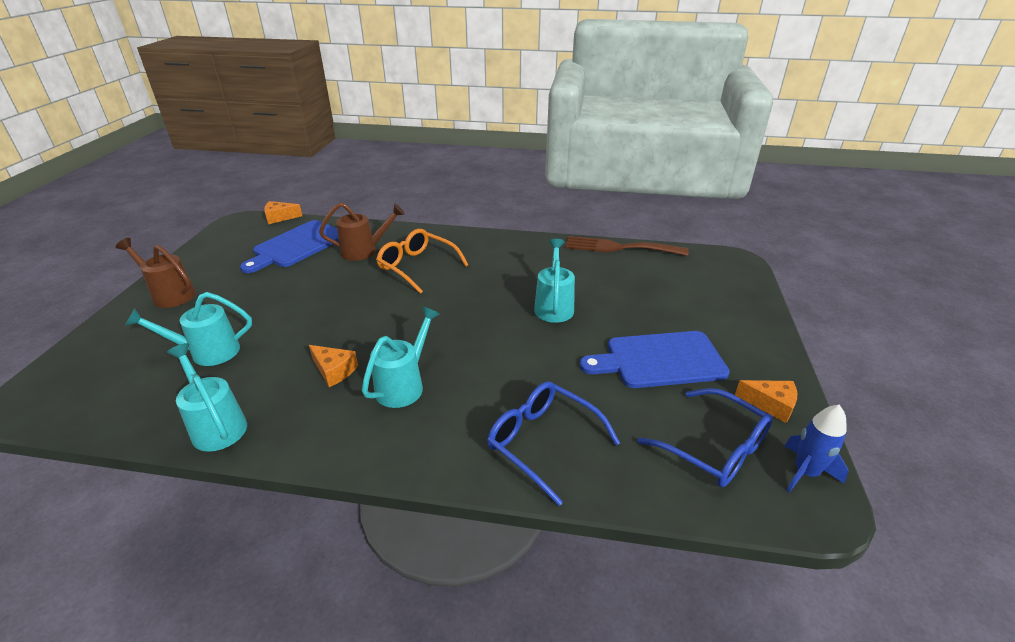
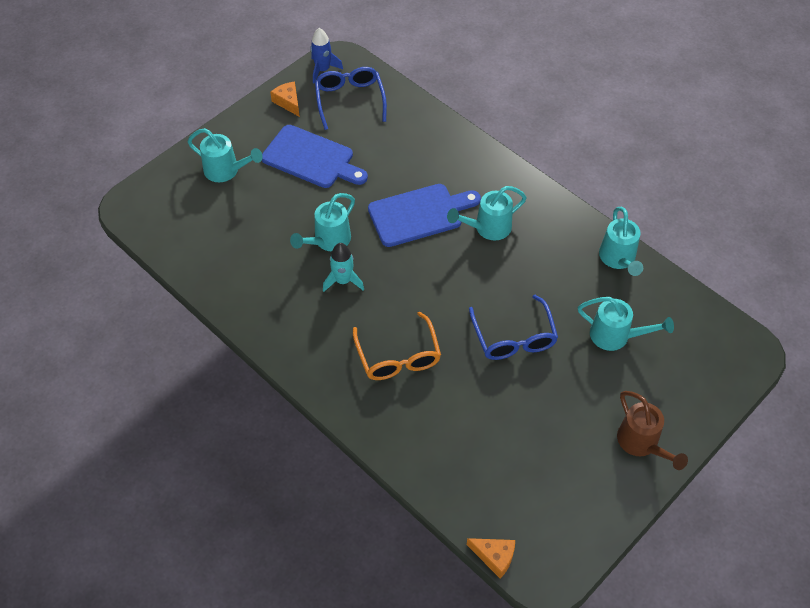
camera: 145 degrees left, 20 degrees up
blue cutting board [240,220,339,273] -> blue cutting board moved to [368,184,481,247]
orange cheese [309,345,358,387] -> none
brown watering can [319,203,405,261] -> none
blue glasses [487,381,620,506] -> blue glasses moved to [469,295,558,360]
brown fork [566,236,689,256] -> none
none -> turquoise watering can [187,128,263,182]
none -> turquoise rocket [323,243,364,292]

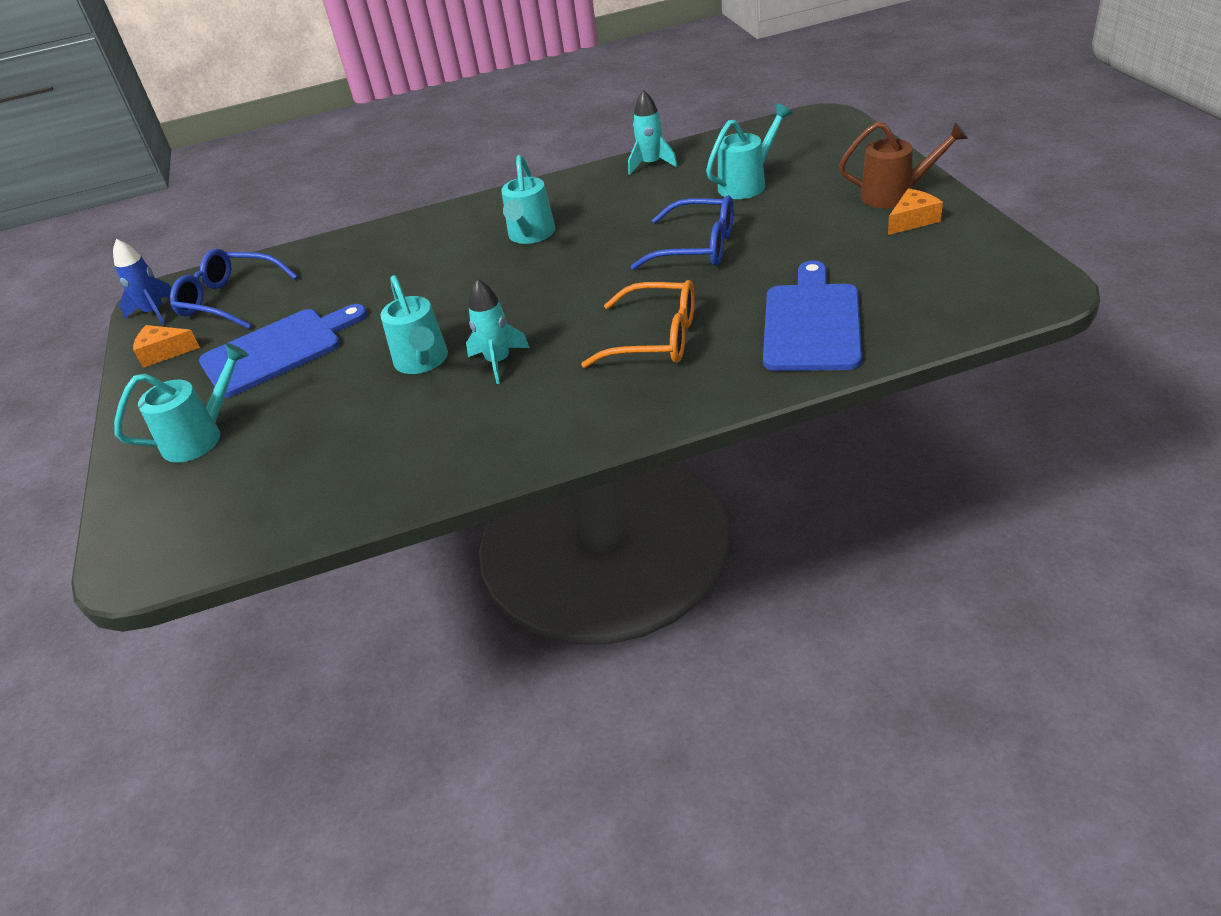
camera: 55 degrees left, 15 degrees down
blue cutting board [368,184,481,247] -> blue cutting board moved to [763,261,862,371]
orange cheese [467,538,515,579] -> orange cheese moved to [888,188,943,235]
turquoise watering can [599,207,643,276] -> turquoise rocket [628,90,678,175]

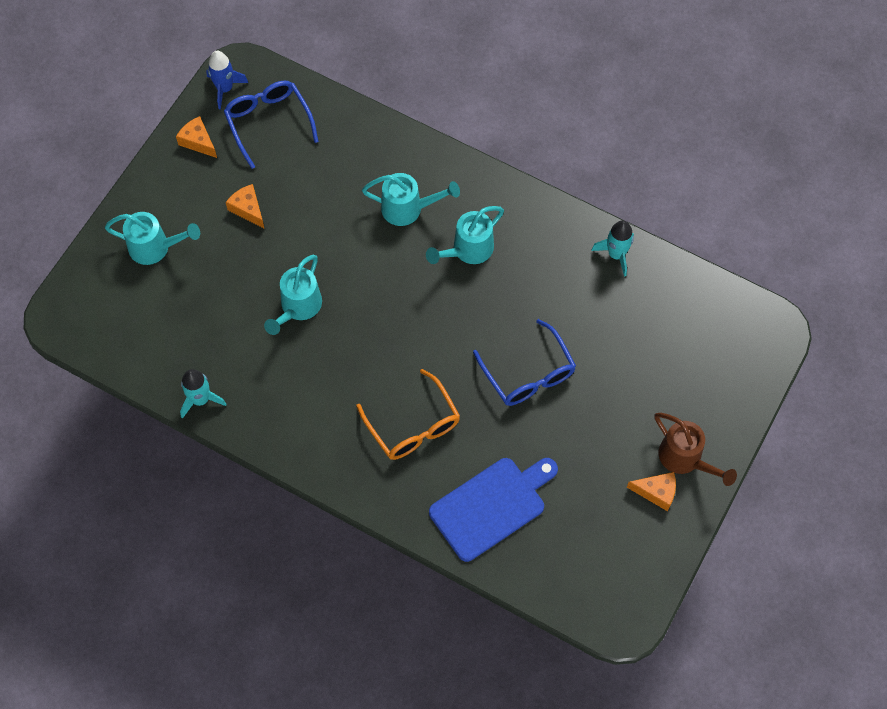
camera: 40 degrees right, 25 degrees up
blue cutting board [199,304,367,398] -> orange cheese [226,184,265,229]
turquoise rocket [466,279,530,384] -> turquoise rocket moved to [180,369,227,419]
turquoise watering can [706,103,792,199] -> turquoise watering can moved to [362,173,460,226]

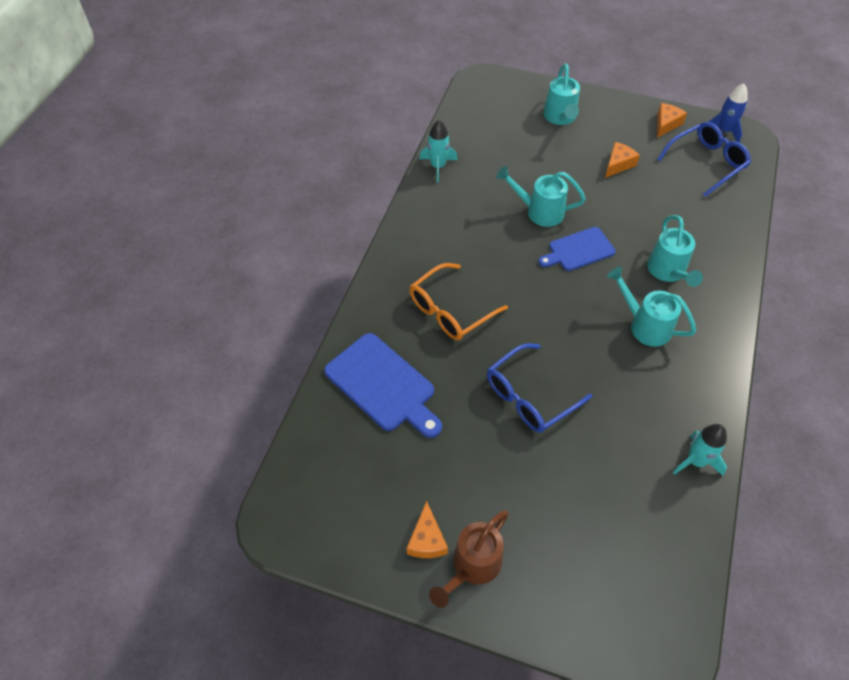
camera: 80 degrees right, 10 degrees down
none -> blue cutting board [538,227,616,271]

